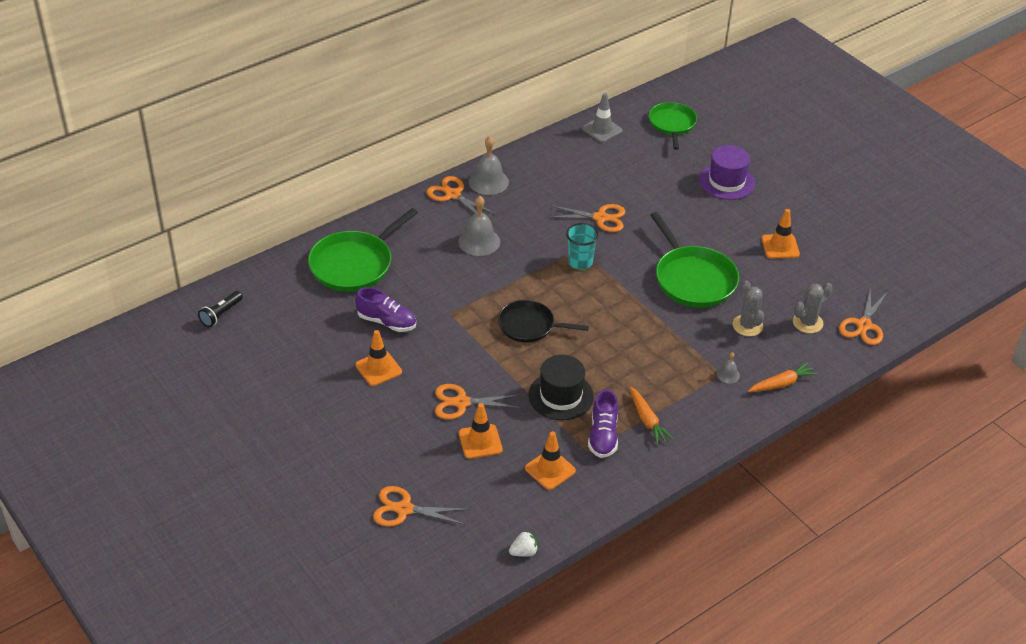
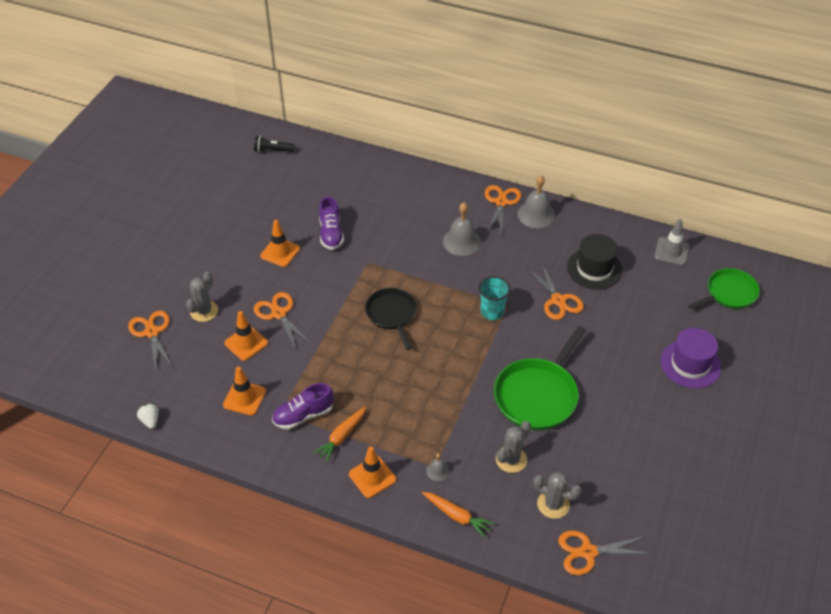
camera: 60 degrees right, 5 degrees up
green pan [308,208,418,292] -> none
white strawberry [509,531,538,557] -> white strawberry turned 150 degrees counterclockwise [137,403,159,429]
black hat [528,355,594,420] -> black hat moved to [567,234,623,290]
orange traffic cone [761,209,800,259] -> orange traffic cone moved to [349,446,396,498]
none -> grey cactus [186,272,218,322]

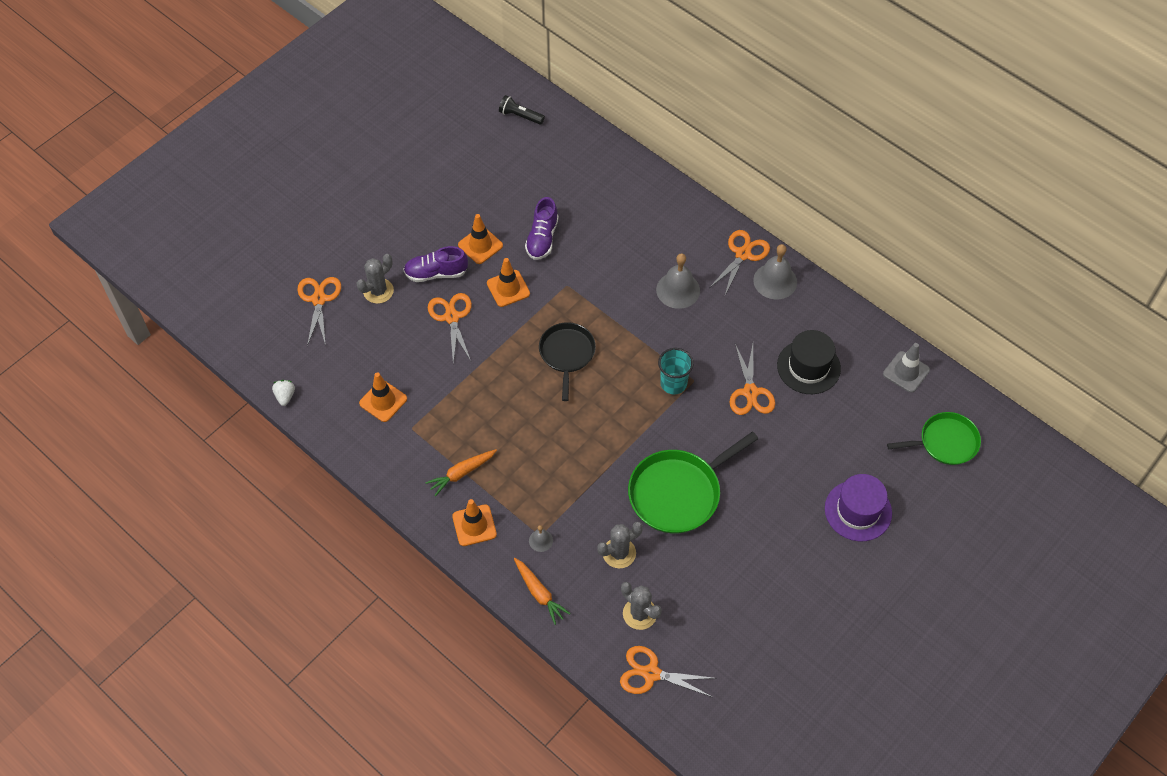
camera: 20 degrees right, 10 degrees up
orange traffic cone [224,311,268,361] -> orange traffic cone moved to [487,258,530,307]
purple shoe [272,383,334,429] -> purple shoe moved to [403,246,468,282]

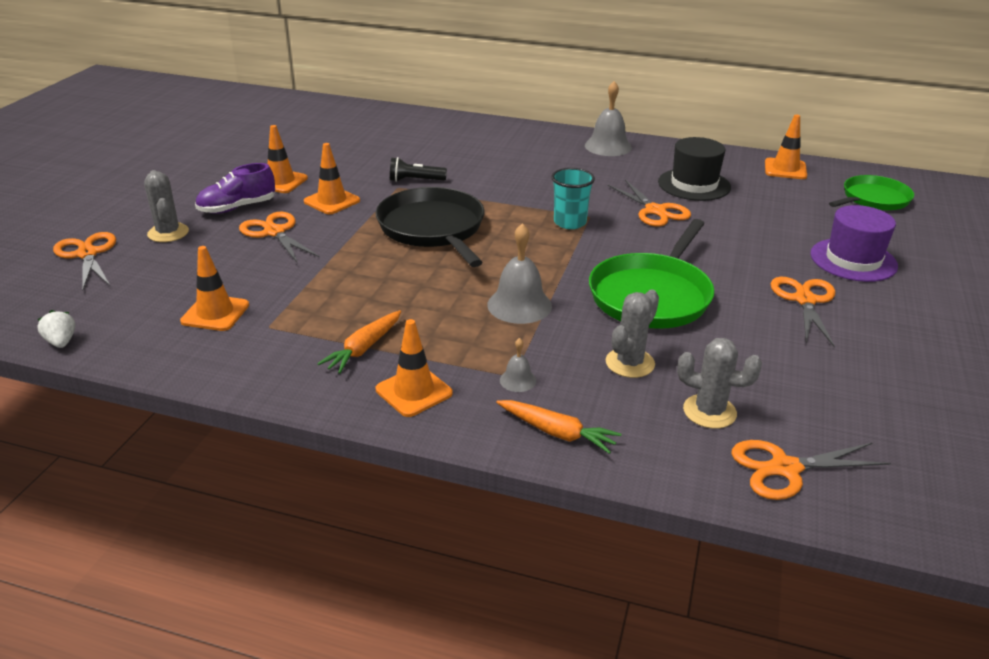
camera: 25 degrees left, 25 degrees down
grey cactus [357,254,394,304] -> grey cactus turned 45 degrees counterclockwise [144,170,189,242]
black flashlight [499,95,545,125] -> black flashlight moved to [390,157,447,182]
purple shoe [525,197,559,260] -> none
black pan [539,322,596,401] -> black pan [376,187,485,267], size x1.53
grey bell [656,253,700,309] -> grey bell moved to [487,223,552,324]
orange scissors [709,230,770,295] -> orange scissors moved to [771,277,835,348]
grey traffic cone [883,343,930,393] -> orange traffic cone [765,115,807,179]

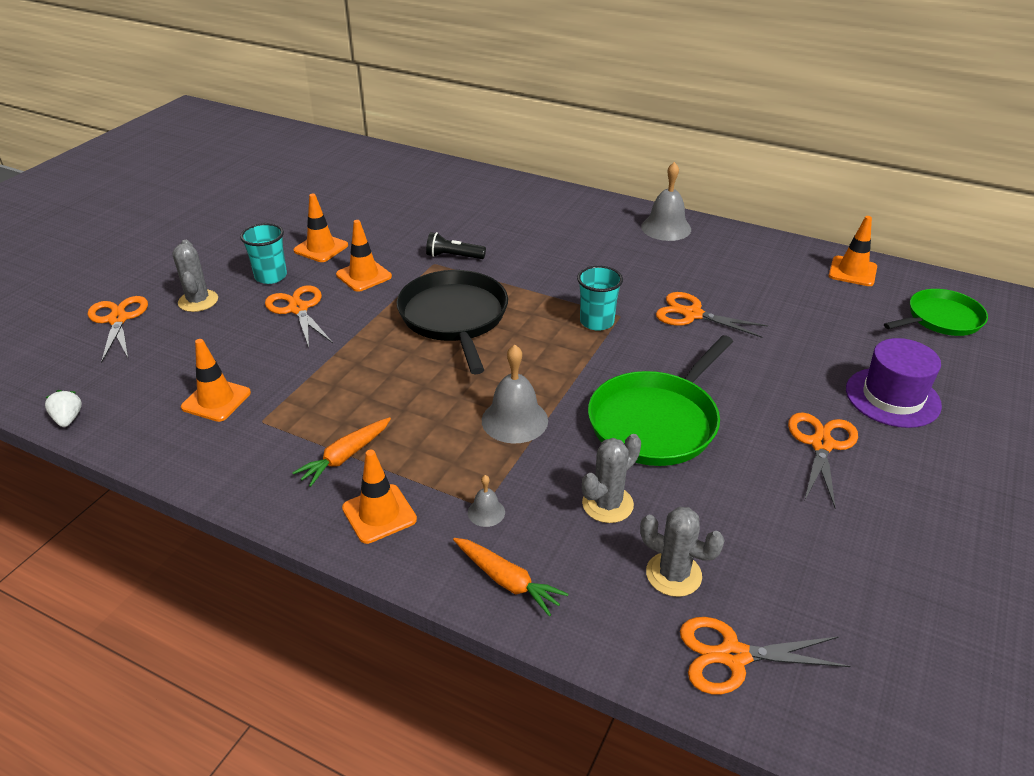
camera: 10 degrees right, 5 degrees up
purple shoe [195,163,275,214] -> turquoise cup [240,223,287,284]
orange scissors [608,180,691,227] -> orange scissors turned 135 degrees clockwise [656,292,768,338]
black hat [658,137,731,201] -> none

